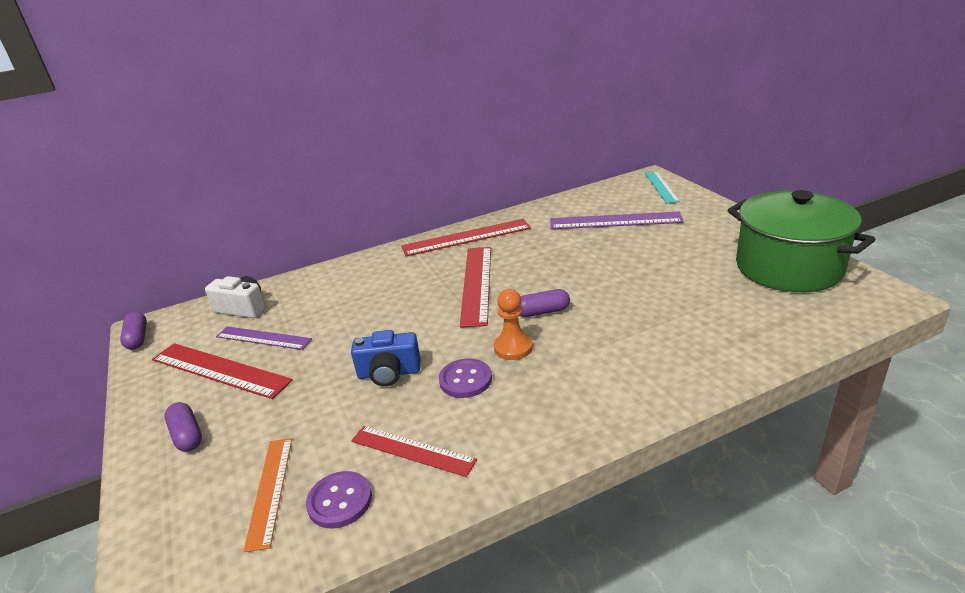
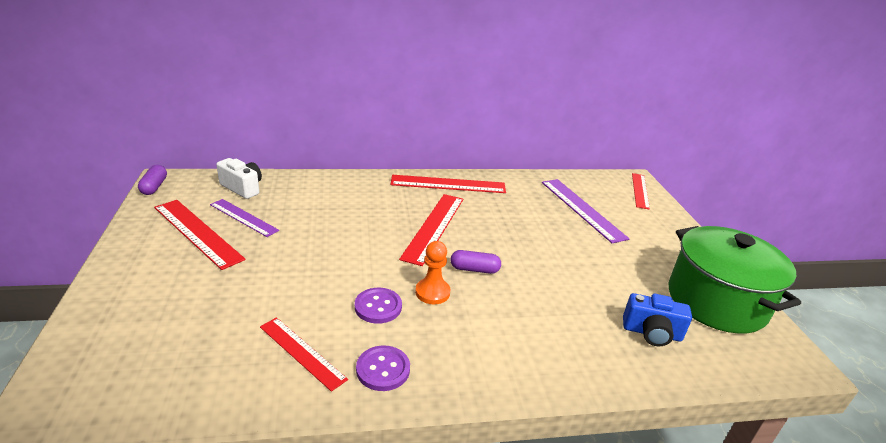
camera: 10 degrees right, 0 degrees up
purple capsule [164,402,202,452] -> none
orange ruler [243,438,292,552] -> none
purple button [306,471,372,529] -> purple button moved to [356,346,410,391]
blue camera [351,330,421,386] -> blue camera moved to [623,293,692,346]
purple ruler [550,212,684,229] -> purple ruler turned 45 degrees clockwise [542,179,630,243]
turquoise ruler [644,171,680,204] -> red ruler [632,173,650,210]

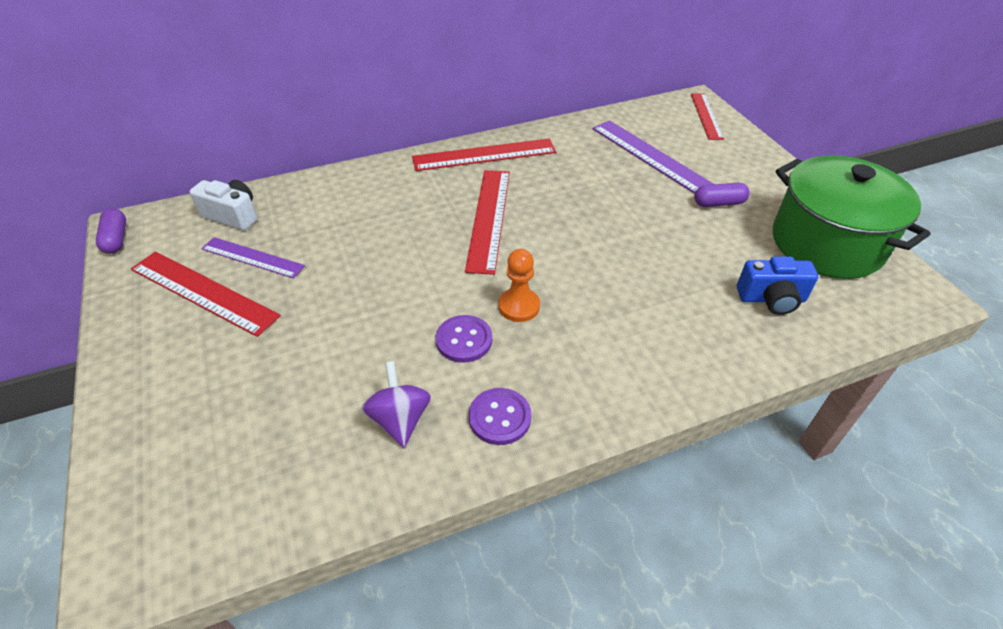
camera: 10 degrees left, 15 degrees up
red ruler [260,317,348,392] -> purple spinning top [362,361,431,447]
purple capsule [451,250,501,274] -> purple capsule moved to [694,183,750,207]

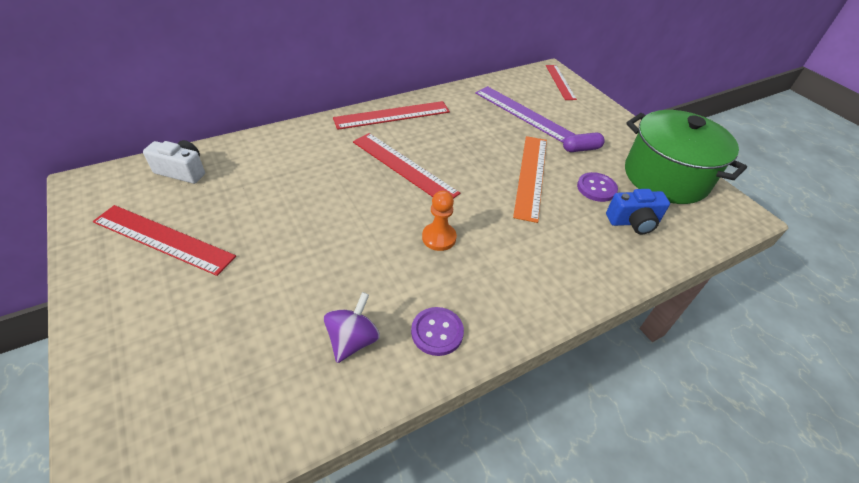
camera: 10 degrees left, 0 degrees up
purple capsule [96,208,126,254] -> none
purple ruler [201,237,305,278] -> none
purple spinning top [362,361,431,447] -> purple spinning top turned 45 degrees clockwise [324,292,380,363]
purple button [436,315,492,363] -> purple button moved to [577,172,618,202]
red ruler [465,170,510,275] -> red ruler turned 45 degrees counterclockwise [353,133,460,199]
none -> orange ruler [513,136,547,223]

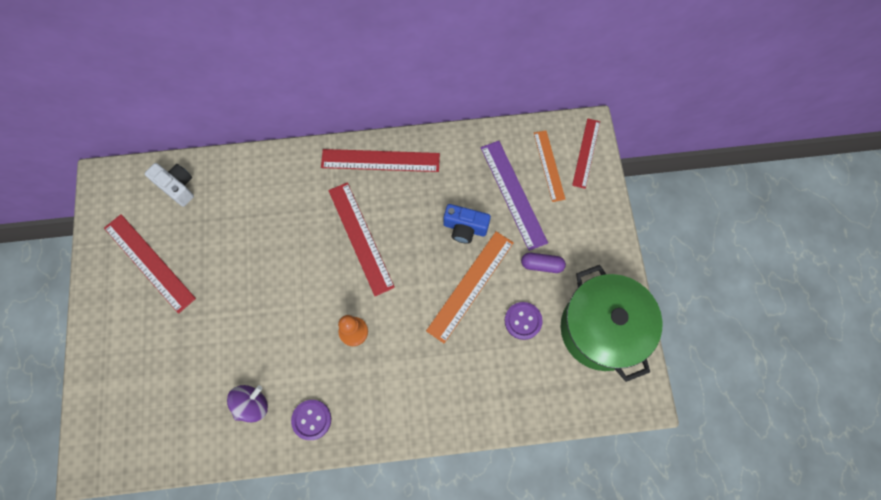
camera: 25 degrees right, 25 degrees up
blue camera [606,189,670,234] -> blue camera moved to [444,204,491,244]
none -> orange ruler [534,130,566,202]

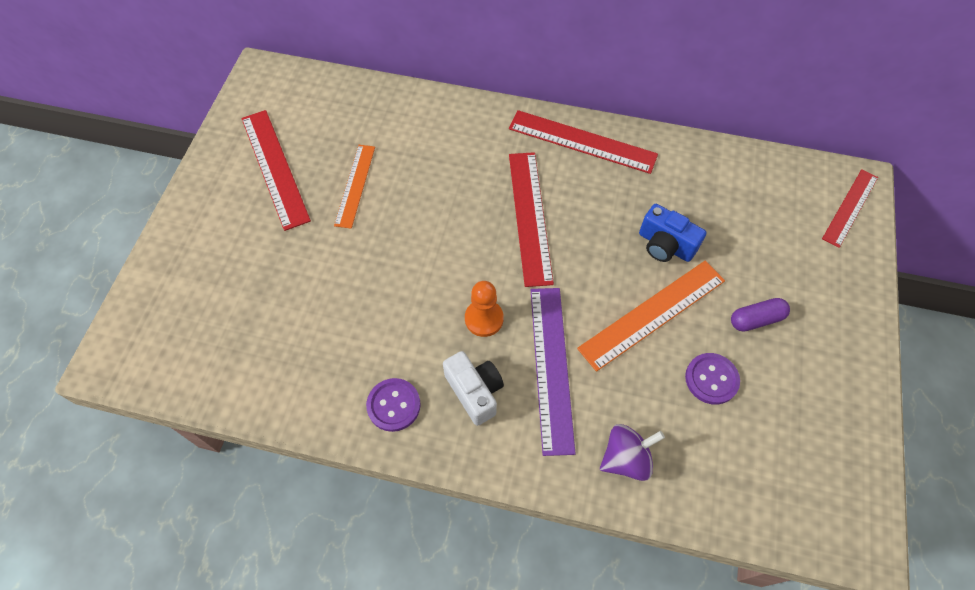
camera: 20 degrees right, 10 degrees down
white camera [145,163,194,207] -> white camera moved to [443,351,504,426]
purple spinning top [227,385,268,422] -> purple spinning top moved to [600,424,665,481]
purple ruler [481,141,548,251] -> purple ruler moved to [531,288,576,456]
purple capsule [521,253,566,273] -> purple capsule turned 45 degrees counterclockwise [731,298,790,331]
orange ruler [534,130,566,202] -> orange ruler moved to [334,145,375,229]
green pot [561,265,663,382] -> none

